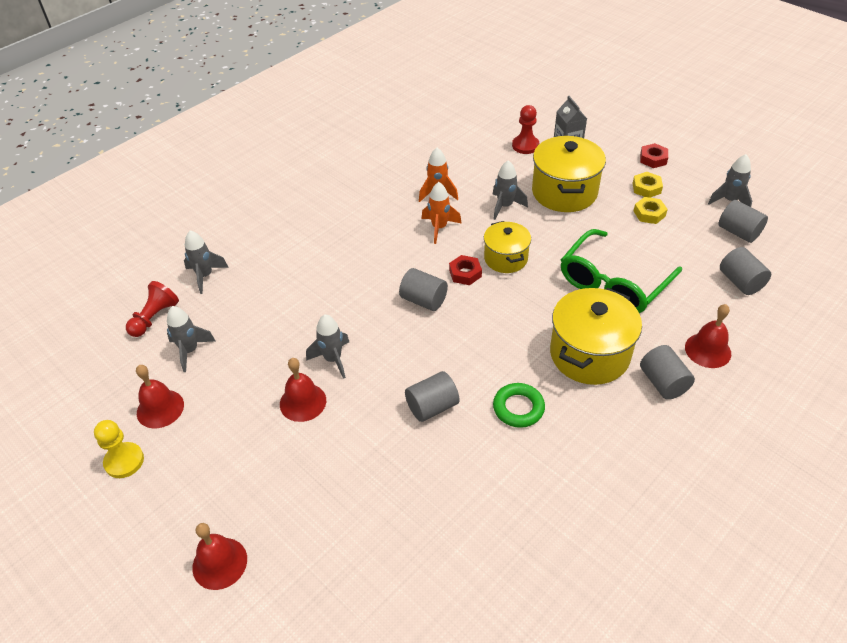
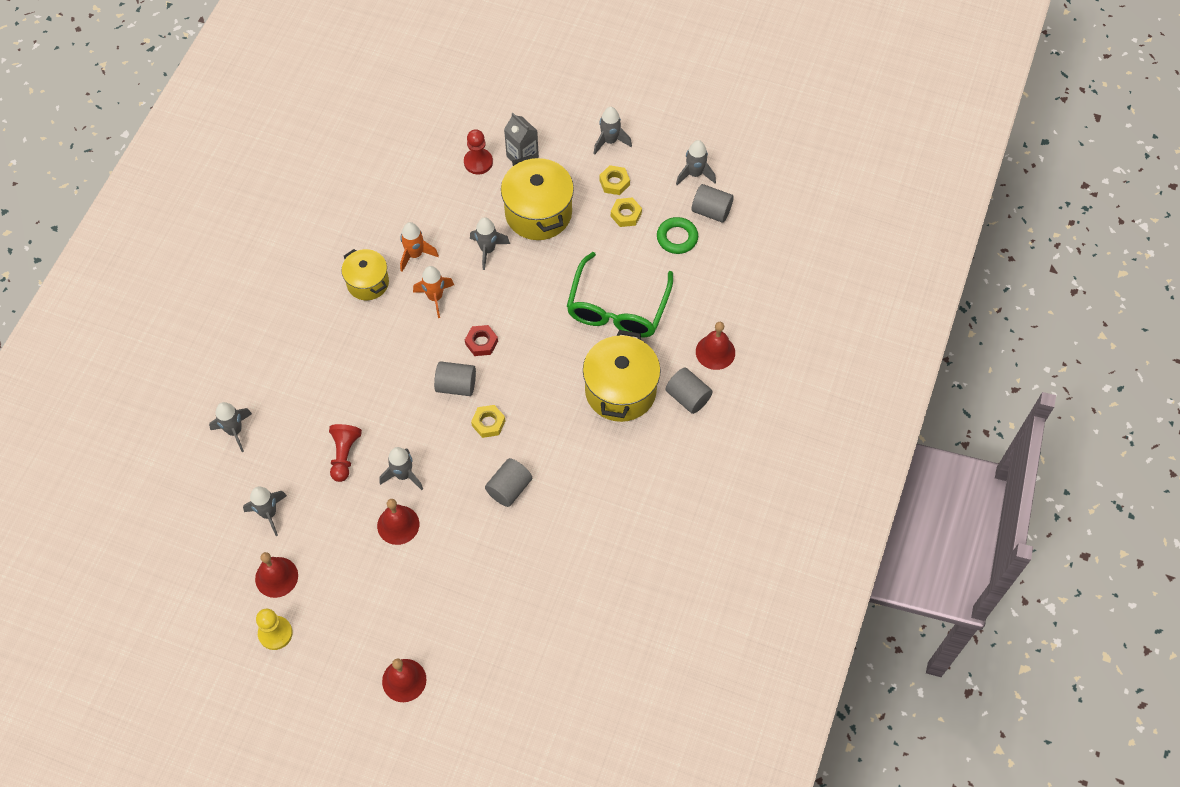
camera: 25 degrees left, 15 degrees up
red pawn [126,281,179,337] -> red pawn moved to [329,424,362,482]
yellow pot [484,221,531,273] -> yellow pot moved to [342,249,389,300]
green ring [493,383,545,428] -> green ring moved to [657,217,698,254]
red nut [640,143,668,168] -> grey rocket [593,107,632,155]
grey cylinder [720,247,771,295] -> none
none -> yellow nut [471,405,505,438]

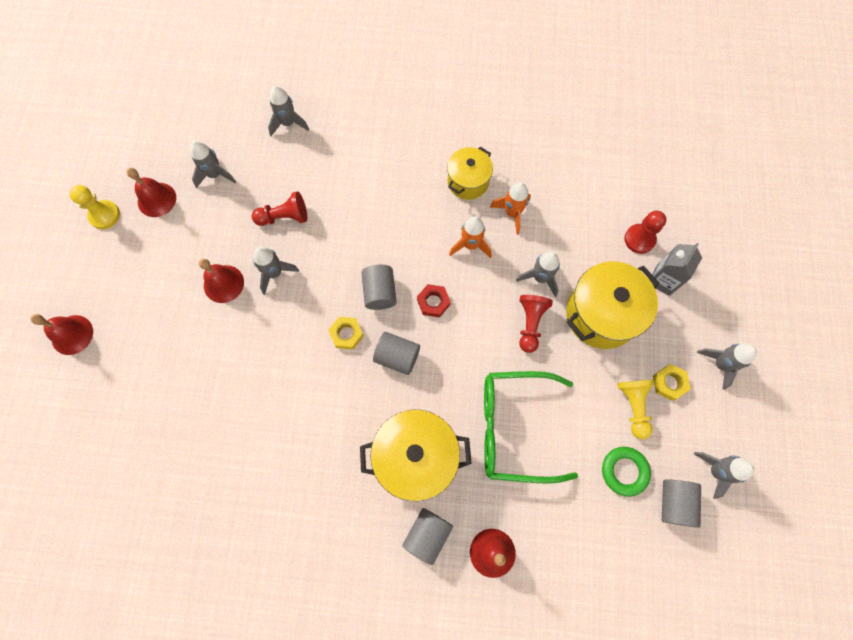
camera: 75 degrees right, 10 degrees up
grey cylinder [485,458,532,507] -> grey cylinder moved to [373,332,420,375]
yellow nut [611,198,642,227] -> yellow pawn [617,380,653,439]
none -> red pawn [519,295,553,353]

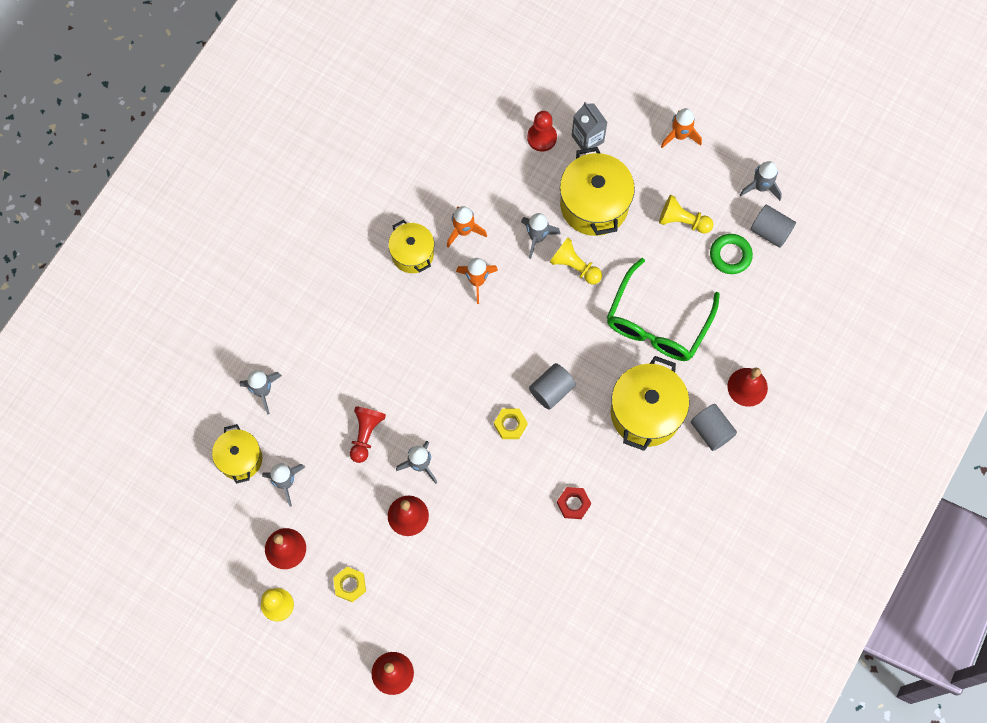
camera: 65 degrees left, 0 degrees up
grey cylinder [361,265,397,310] -> none
red nut [417,284,451,318] -> red nut moved to [557,487,591,519]
red pawn [519,295,553,353] -> yellow pawn [550,238,602,284]
yellow nut [653,364,691,401] -> yellow nut moved to [333,567,366,602]
grey rocket [696,344,757,390] -> orange rocket [661,108,702,148]
none -> yellow pot [212,424,262,484]

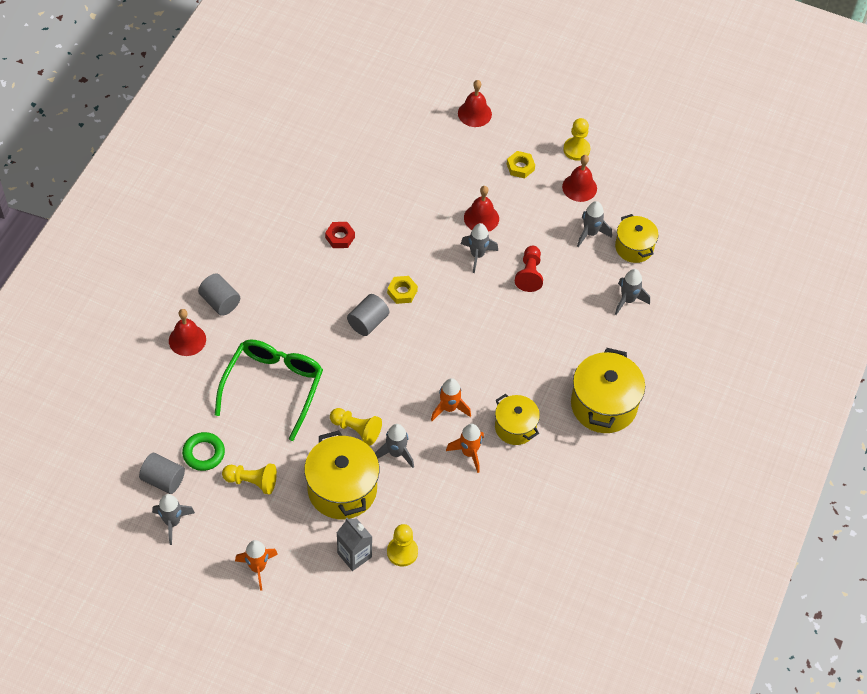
camera: 170 degrees right, 15 degrees down
red pawn [527,111,557,152] -> yellow pawn [387,524,418,567]
yellow pot [611,356,689,451] -> yellow pot moved to [571,348,645,433]

